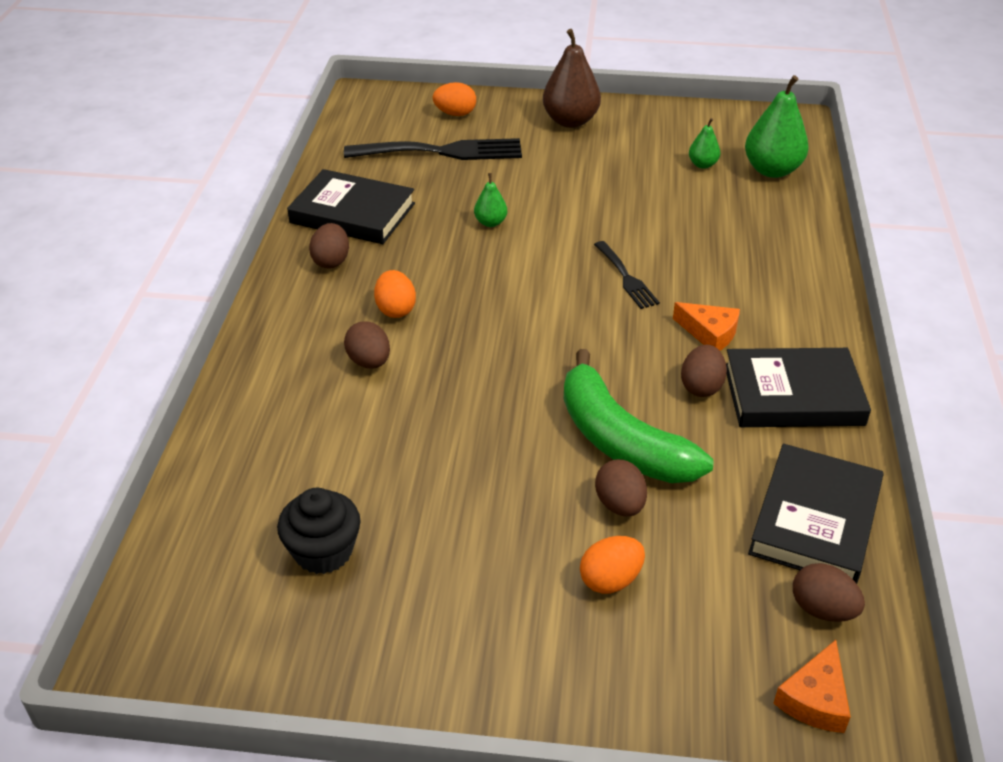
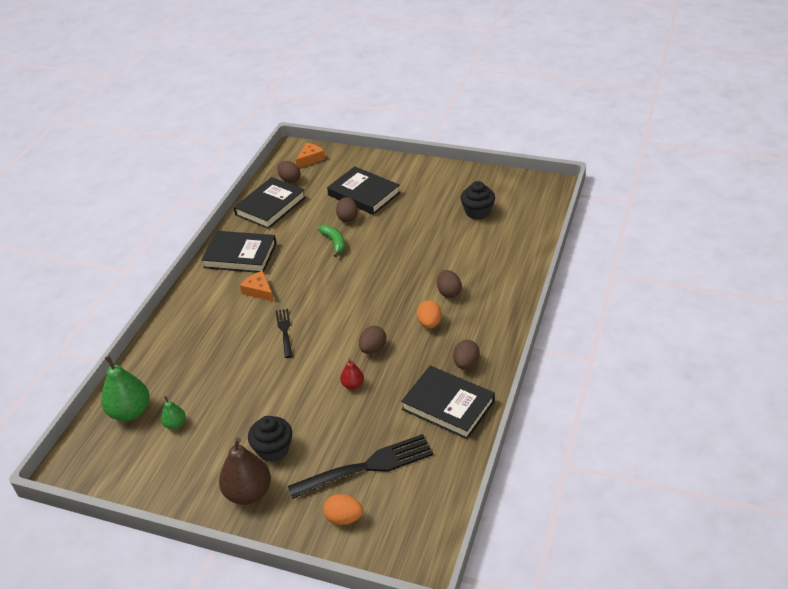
camera: 165 degrees left, 0 degrees up
black fork [344,138,522,160] -> black fork turned 150 degrees clockwise [288,434,434,499]
green pear [474,173,507,227] -> red pear [340,358,364,389]
green banana [564,349,713,483] -> green banana [318,225,345,257], size x0.51
orange egg [580,536,645,594] -> black book [327,166,400,215]
brown egg [681,345,727,397] -> brown egg moved to [359,326,386,354]
none -> black cupcake [248,416,292,462]

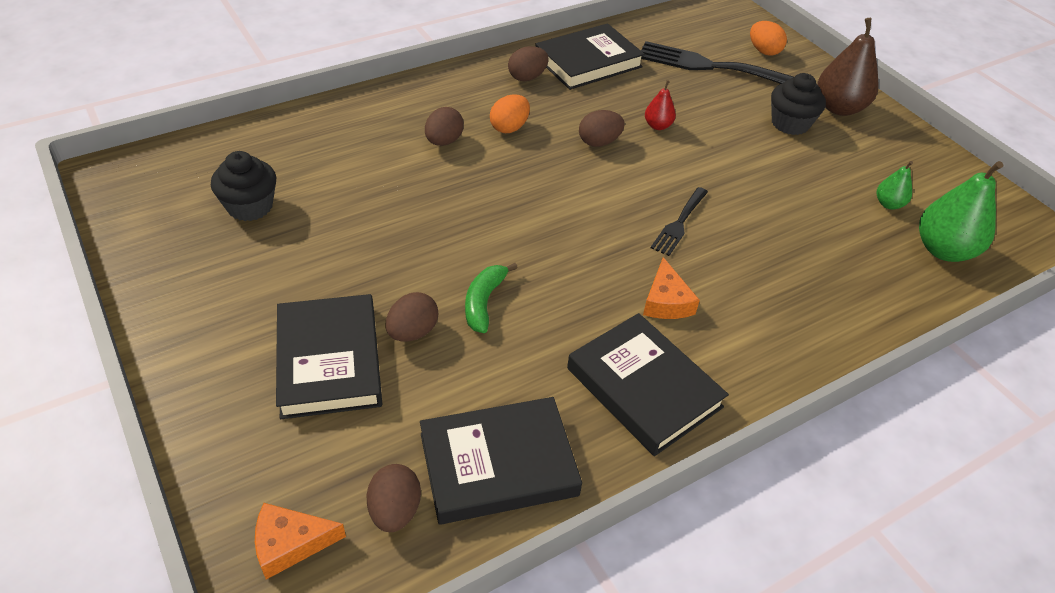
camera: 145 degrees left, 5 degrees up
black book [401,366,495,439] -> black book turned 75 degrees clockwise [535,23,645,90]

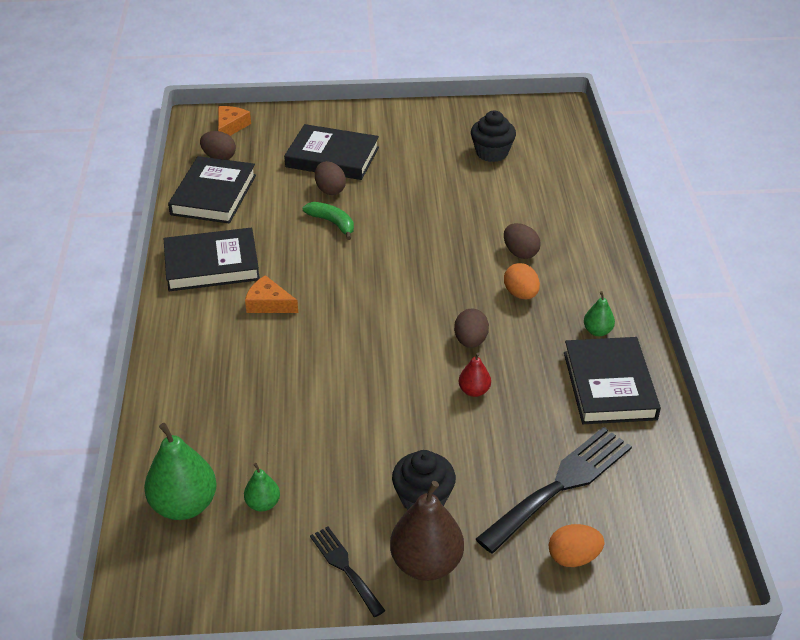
camera: 120 degrees right, 5 degrees down
brown egg [508,46,549,82] -> green pear [584,291,615,336]
black fork [651,187,708,256] -> black fork moved to [310,527,385,617]

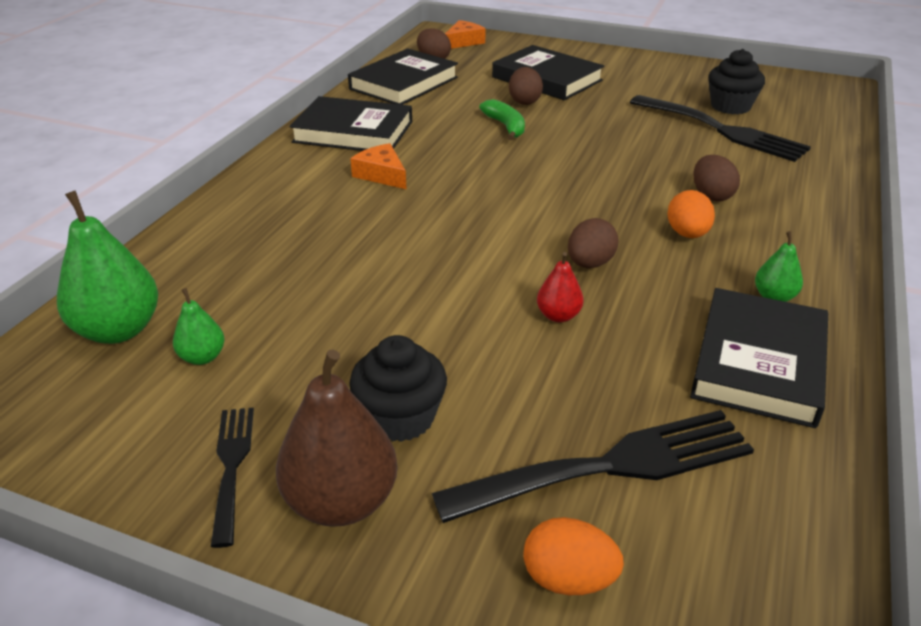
camera: 25 degrees right, 5 degrees down
none -> black fork [630,95,811,162]

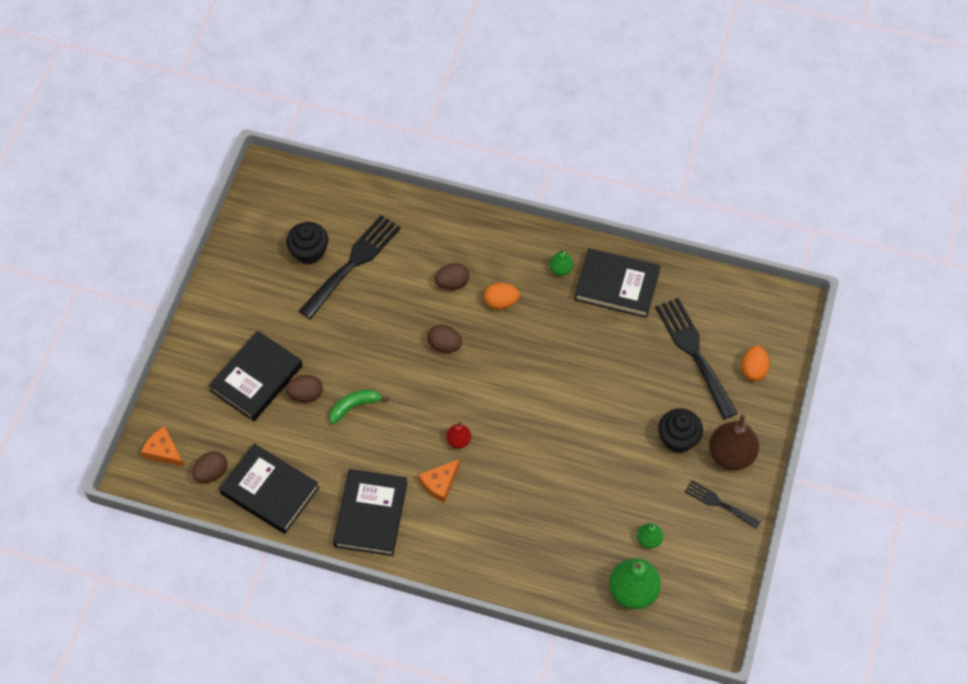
camera: 95 degrees left, 25 degrees up
black fork [211,408,254,548] -> black fork turned 45 degrees clockwise [685,480,761,529]
red pear [537,252,584,322] -> red pear moved to [446,422,471,449]
brown egg [568,218,619,268] -> brown egg moved to [427,325,462,353]

